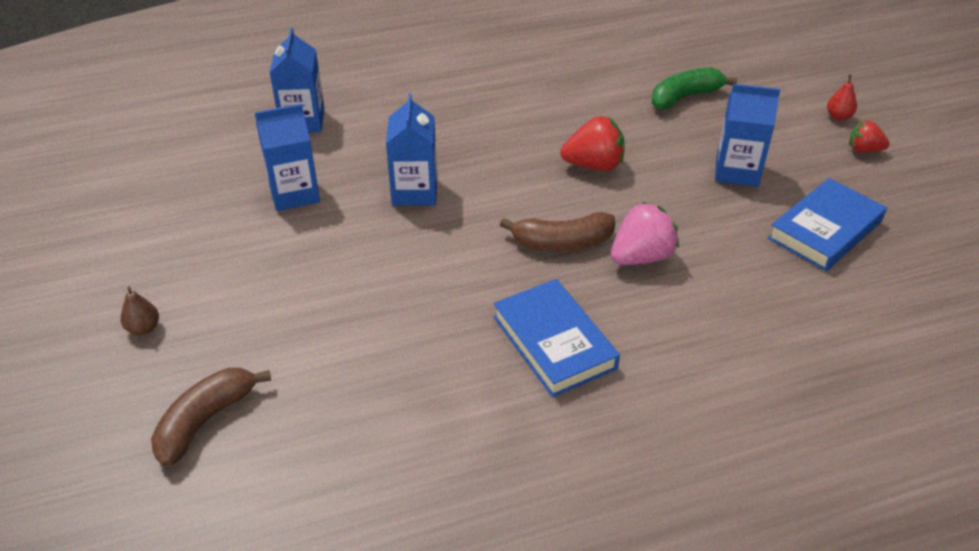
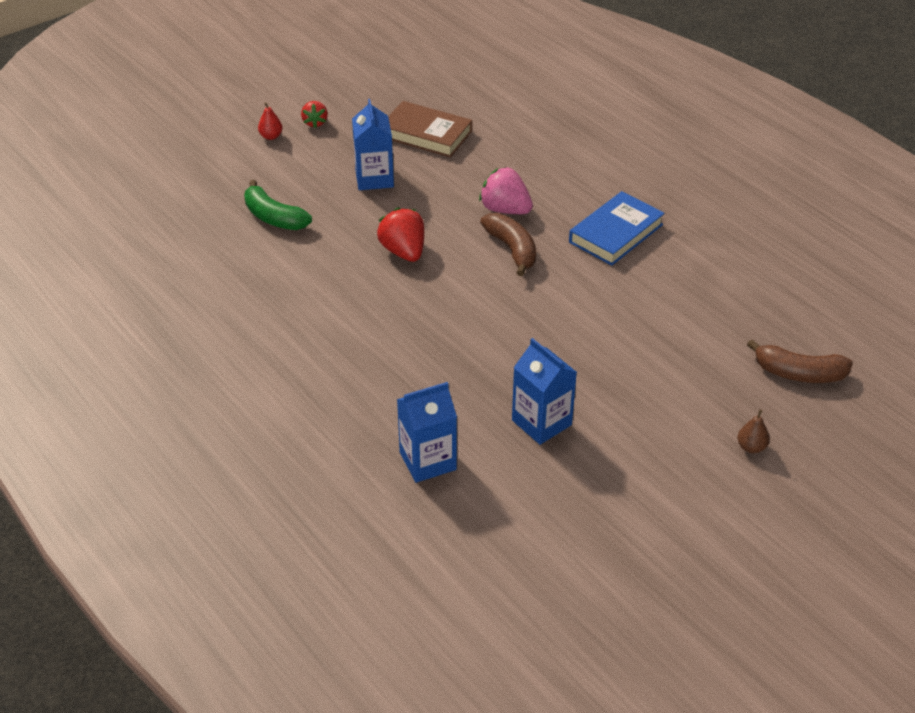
camera: 110 degrees left, 0 degrees up
blue carton [386,94,437,206] -> none
blue book [768,178,887,271] -> brown book [388,101,472,157]

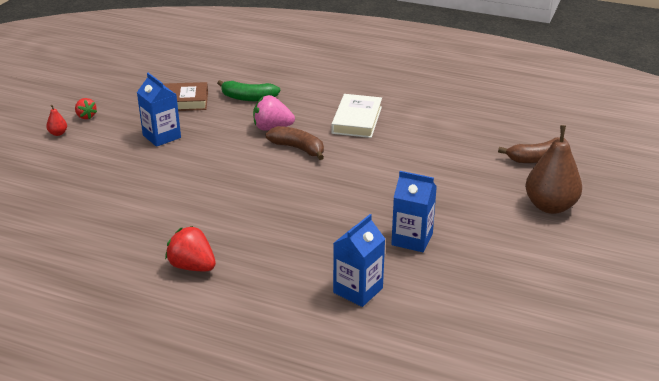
camera: 30 degrees left, 10 degrees down
green banana [244,180,312,230] -> green banana moved to [217,80,280,101]
red strawberry [377,207,424,262] -> red strawberry moved to [165,226,216,271]
blue book [569,191,665,266] -> white book [331,94,382,138]
brown pear [737,409,770,453] -> brown pear [525,125,582,214], size x2.41

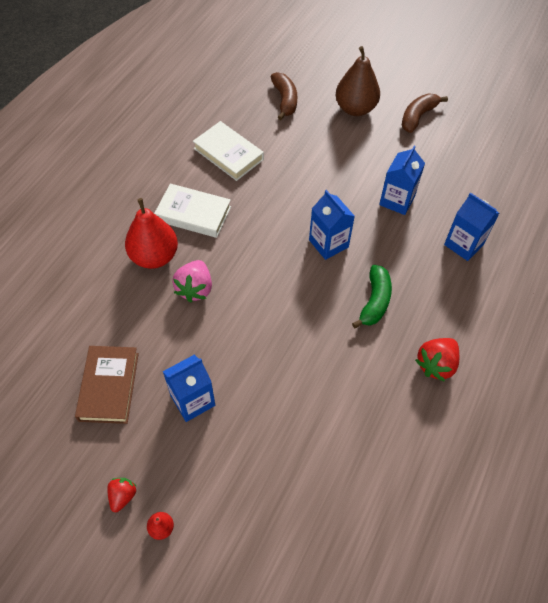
camera: 85 degrees left, 25 degrees up
red strawberry [75,98,97,119] -> red strawberry turned 45 degrees counterclockwise [107,478,136,512]
green banana [217,80,280,101] -> green banana moved to [352,265,392,328]
brown banana [266,126,324,160] -> brown banana moved to [401,94,448,133]
none -> red pear [125,198,178,269]
none -> white book [193,121,264,181]
none -> blue carton [309,190,355,260]

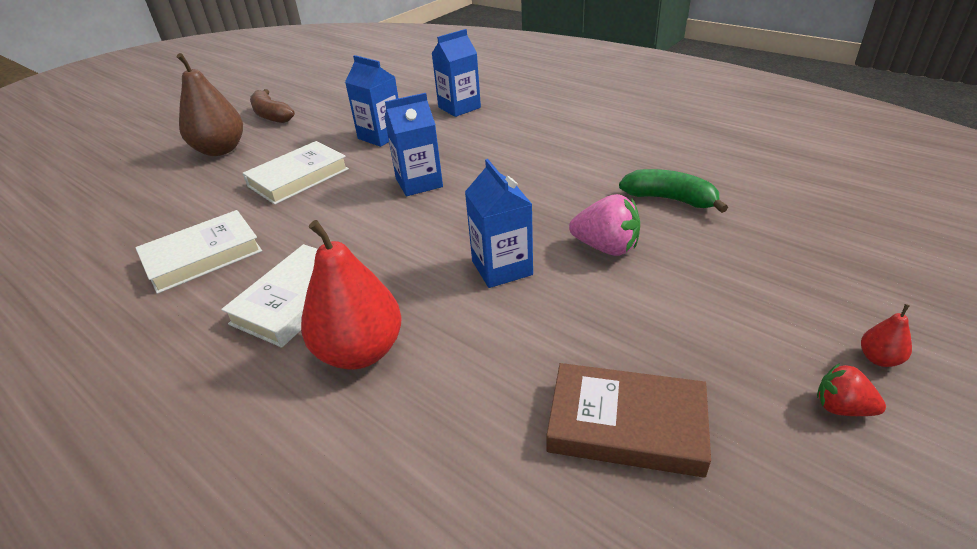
camera: 75 degrees left, 20 degrees down
blue carton [163,354,215,422] -> blue carton moved to [465,159,533,288]
pink strawberry [172,260,212,303] -> pink strawberry moved to [569,194,640,256]
brown banana [271,72,297,120] -> none
green banana [352,265,392,328] -> green banana moved to [619,169,728,213]
red strawberry [415,338,459,382] -> none
none -> white book [242,141,349,205]

